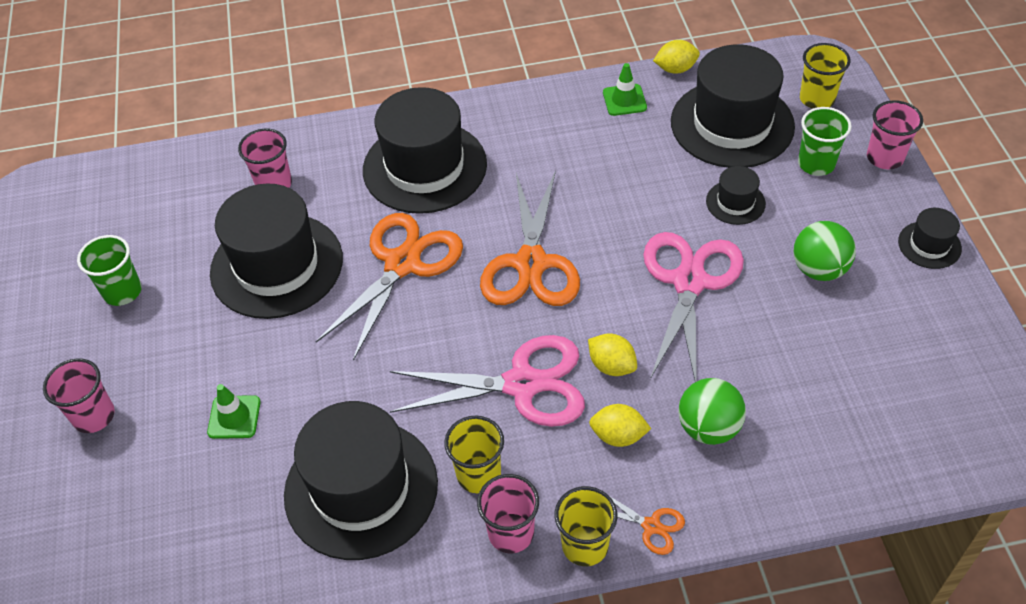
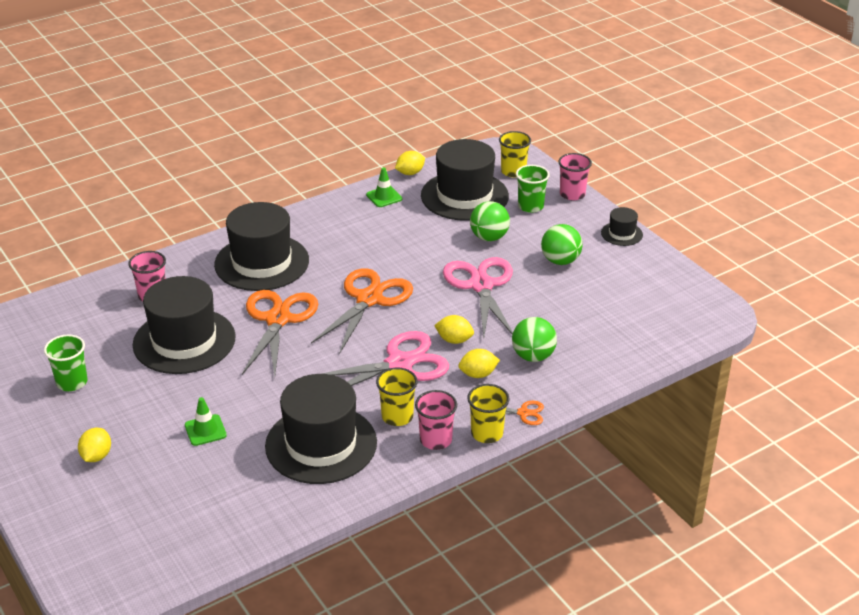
camera: 25 degrees left, 15 degrees down
pink cup [43,358,115,433] -> yellow lemon [78,428,111,462]
orange scissors [480,171,580,306] -> orange scissors turned 135 degrees counterclockwise [311,268,413,354]
black hat [706,166,766,225] -> green ball [470,201,510,241]

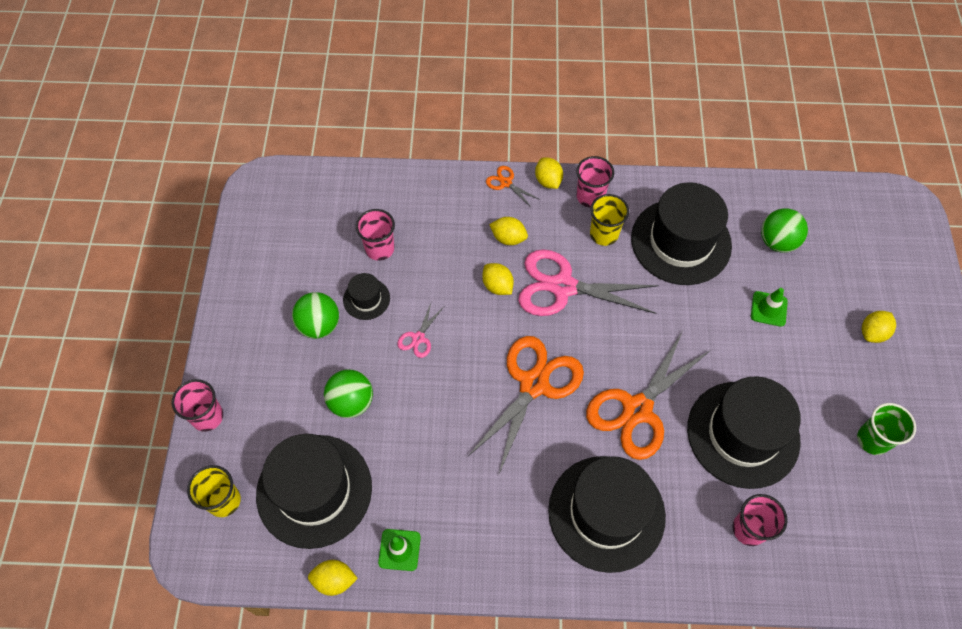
camera: 145 degrees left, 25 degrees up
orange scissors [311,268,413,354] -> orange scissors turned 150 degrees clockwise [468,336,584,474]
pink scissors [443,257,513,338] -> pink scissors [397,303,444,358], size x0.44
yellow cup [467,384,510,443] -> yellow lemon [535,157,563,189]
green ball [512,317,557,362] -> green ball moved to [761,208,808,253]
green cup [516,165,550,213] -> none
black hat [601,207,643,246] -> black hat moved to [343,273,390,320]
none -> pink cup [356,209,395,261]

